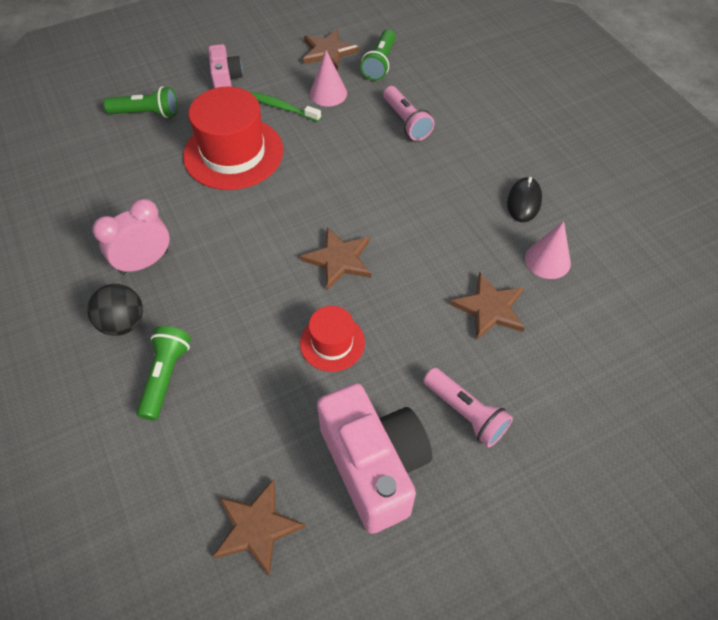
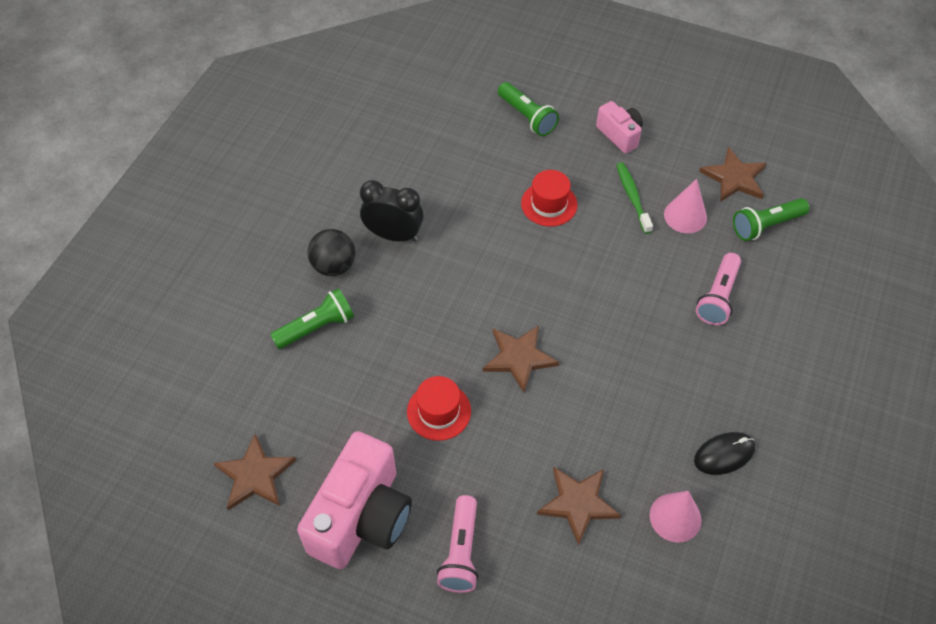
camera: 50 degrees right, 0 degrees up
pink clock [92,199,169,275] -> black clock [360,180,424,242]
red hat [183,86,283,190] -> red hat [521,170,578,227], size x0.54
pink camera [208,44,243,88] -> pink camera turned 75 degrees counterclockwise [596,101,643,154]

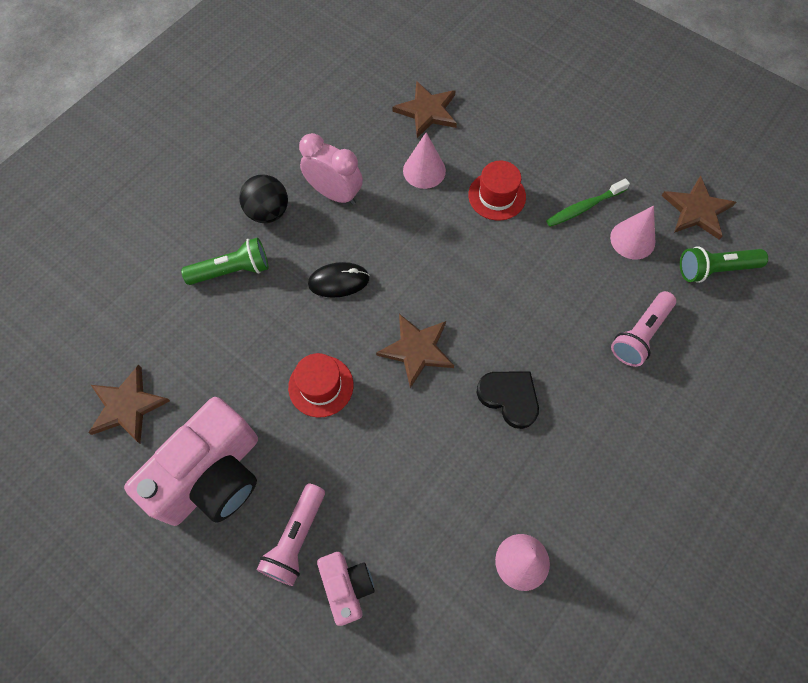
camera: 15 degrees right, 10 degrees up
black clock [360,180,424,242] -> pink clock [299,133,363,205]
green flashlight [498,82,559,136] -> none
brown star [537,466,621,546] -> brown star moved to [392,81,457,138]
pink camera [596,101,643,154] -> pink camera moved to [317,552,375,626]
green toothbrush [617,162,653,234] -> green toothbrush turned 120 degrees counterclockwise [546,179,630,227]
black mouse [694,432,755,475] -> black mouse moved to [308,262,370,298]
none -> pink cone [403,132,446,189]
none -> black heart [477,371,539,429]

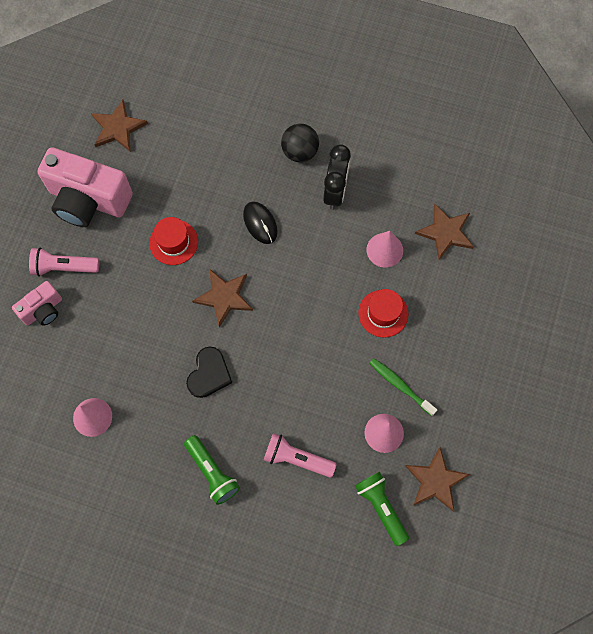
camera: 70 degrees right, 5 degrees up
green flashlight [181,237,269,285] -> green flashlight moved to [184,435,240,505]
pink clock [299,133,363,205] -> black clock [323,144,351,210]

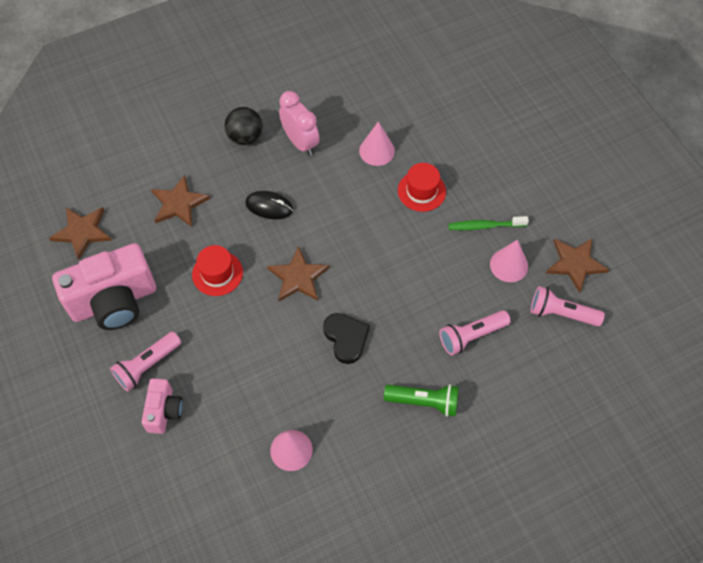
camera: 45 degrees left, 10 degrees down
black clock [323,144,351,210] -> pink clock [279,91,320,156]
green flashlight [355,472,409,546] -> pink flashlight [531,286,605,327]
brown star [415,204,474,260] -> brown star moved to [151,175,210,227]

